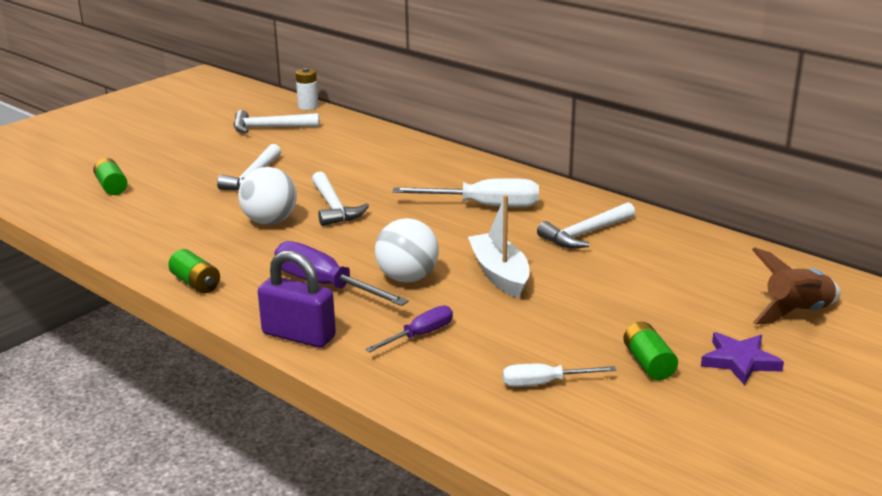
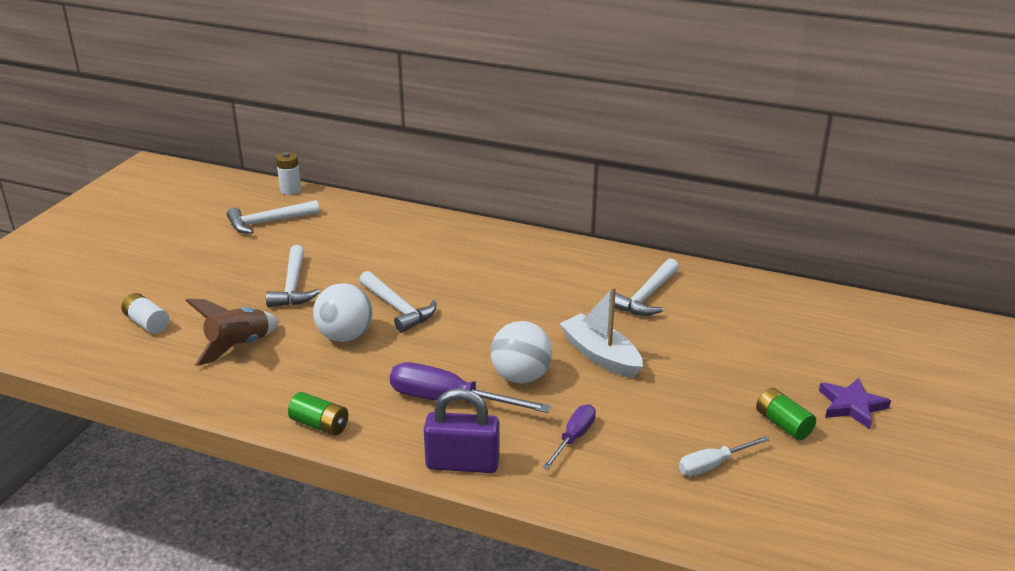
camera: 20 degrees left, 5 degrees up
green battery [93,158,127,195] -> white battery [121,293,169,334]
white screwdriver [392,178,539,207] -> none
brown rocket [752,247,841,325] -> brown rocket moved to [186,299,279,366]

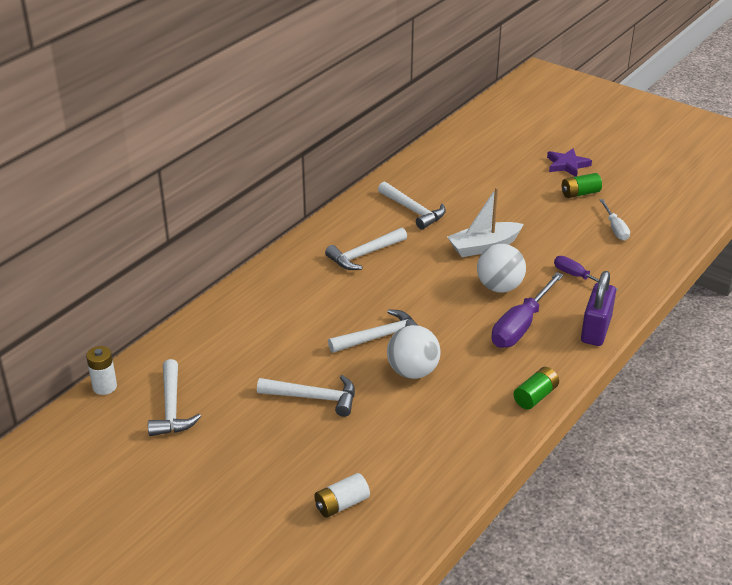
camera: 75 degrees left, 5 degrees up
brown rocket [186,299,279,366] -> none
none -> white hammer [325,227,407,270]

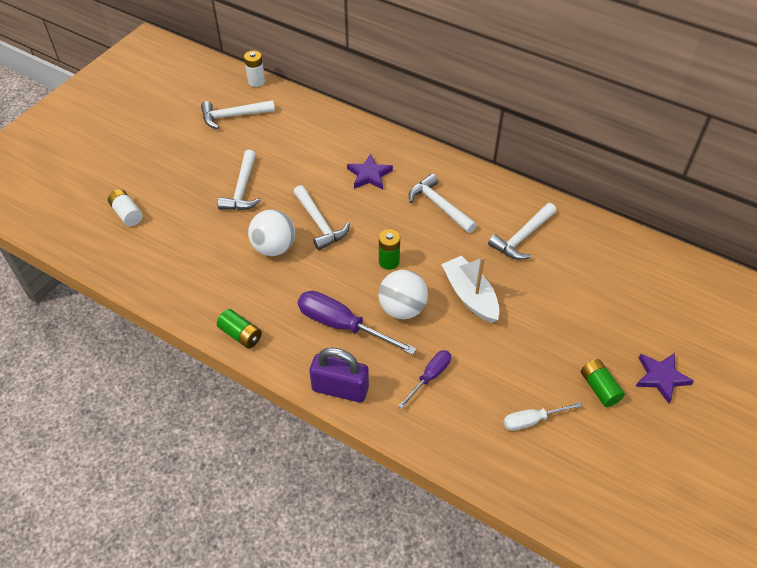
camera: 85 degrees right, 15 degrees up
none -> purple star [347,154,393,190]
none -> green battery [379,229,400,270]

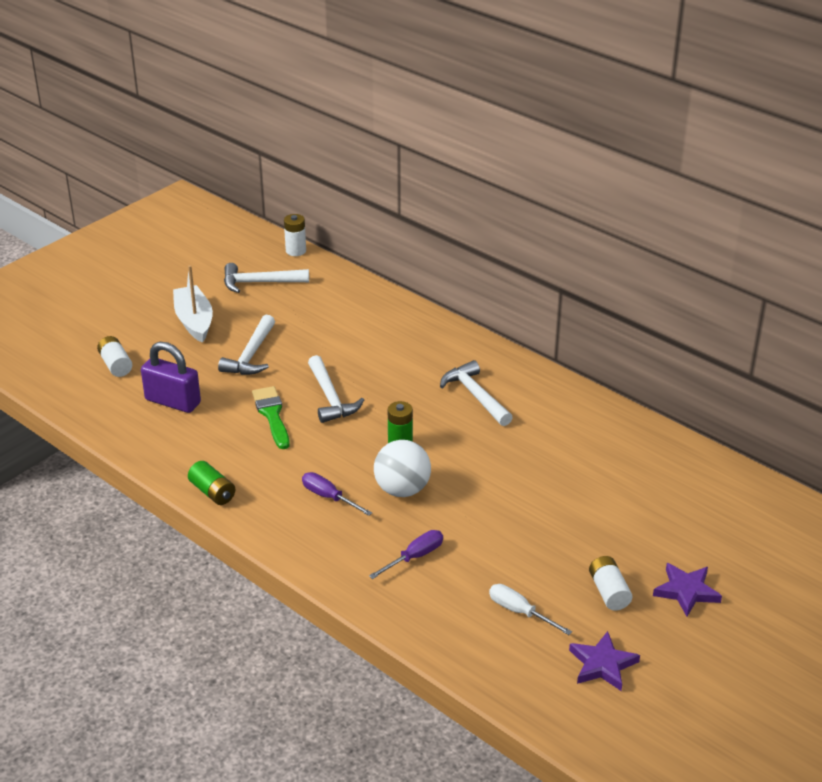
camera: 10 degrees right, 15 degrees down
white ball [248,209,295,256] -> green brush [252,386,290,449]
purple screwdriver [298,291,417,355] -> purple screwdriver [302,472,372,516], size x0.58
purple padlock [309,347,369,403] -> purple padlock moved to [141,342,201,413]
purple star [347,154,393,190] -> purple star moved to [569,631,640,691]
white boat [441,256,500,323] -> white boat moved to [173,265,213,343]
white hammer [488,203,556,260] -> none
white screwdriver [503,402,582,431] -> white screwdriver turned 45 degrees clockwise [489,584,572,635]
green battery [581,359,625,407] -> white battery [589,556,633,611]

